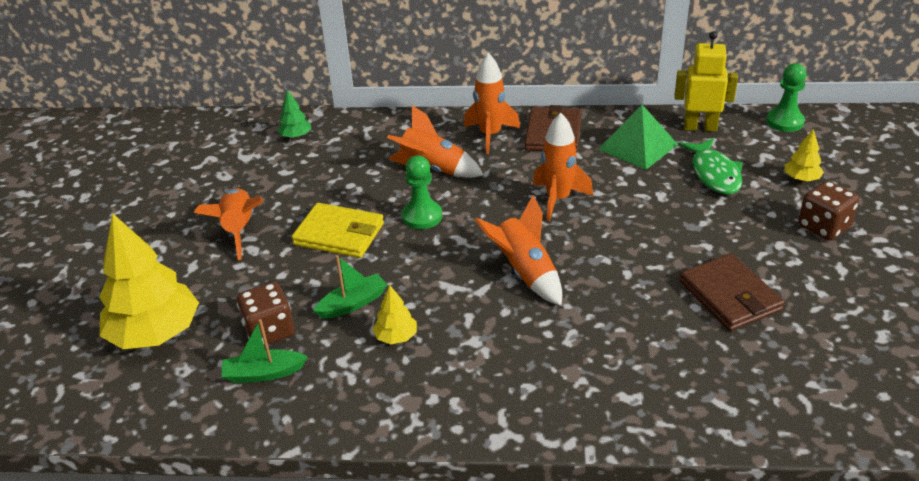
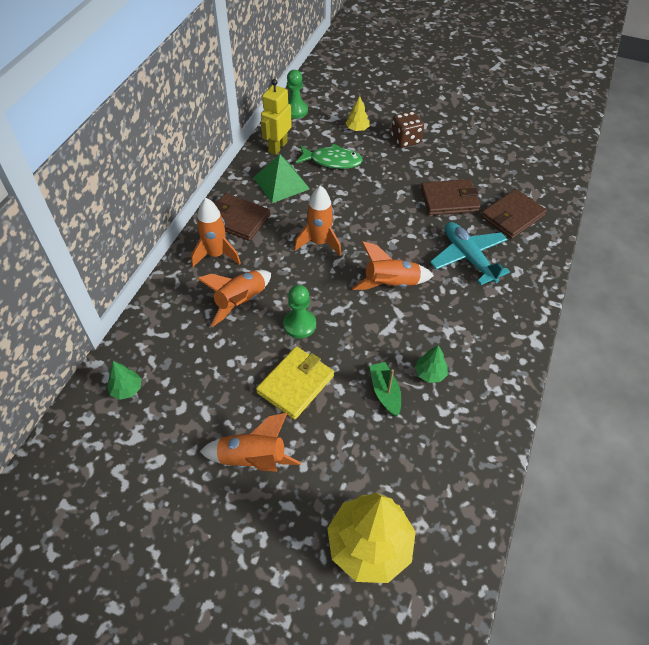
camera: 75 degrees left, 15 degrees up
green boat [221,319,308,383] -> none
brown dice [237,282,295,346] -> none
yellow tree [372,285,417,344] -> green tree [415,345,448,383]
none -> turquoise plane [430,222,510,285]
none -> brown wallet [481,189,547,239]

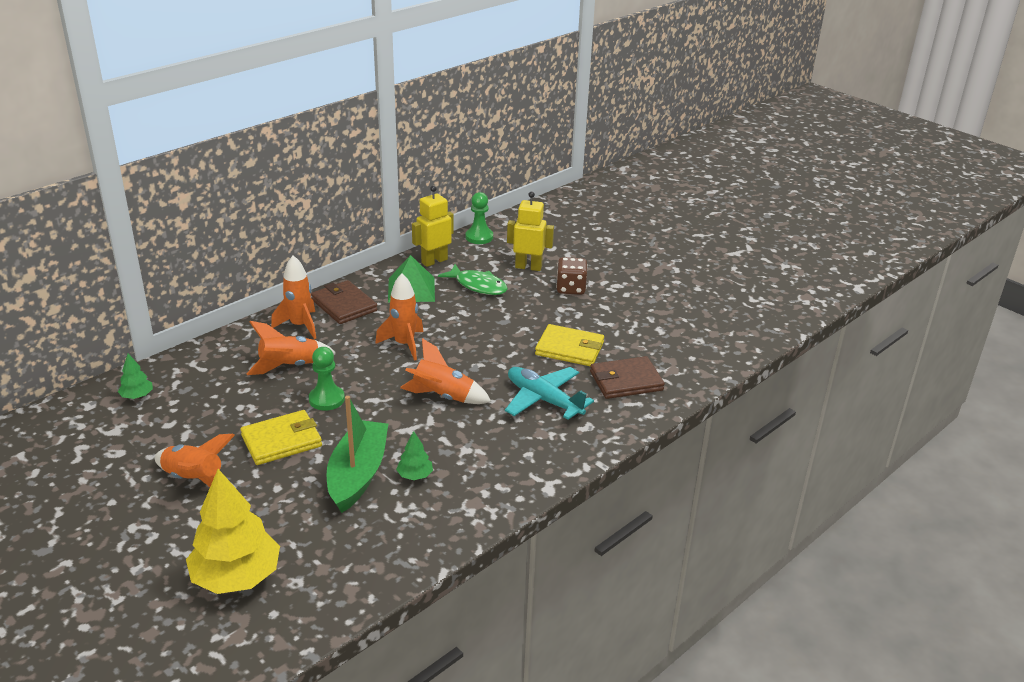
camera: 25 degrees right, 20 degrees down
yellow tree [346,96,370,131] -> yellow robot [507,191,554,271]
green boat [369,362,401,416] -> green boat [326,396,388,513], size x1.87
brown wallet [421,179,480,216] -> yellow wallet [535,324,604,366]
turquoise plane [430,222,510,285] -> turquoise plane turned 45 degrees counterclockwise [505,367,594,420]

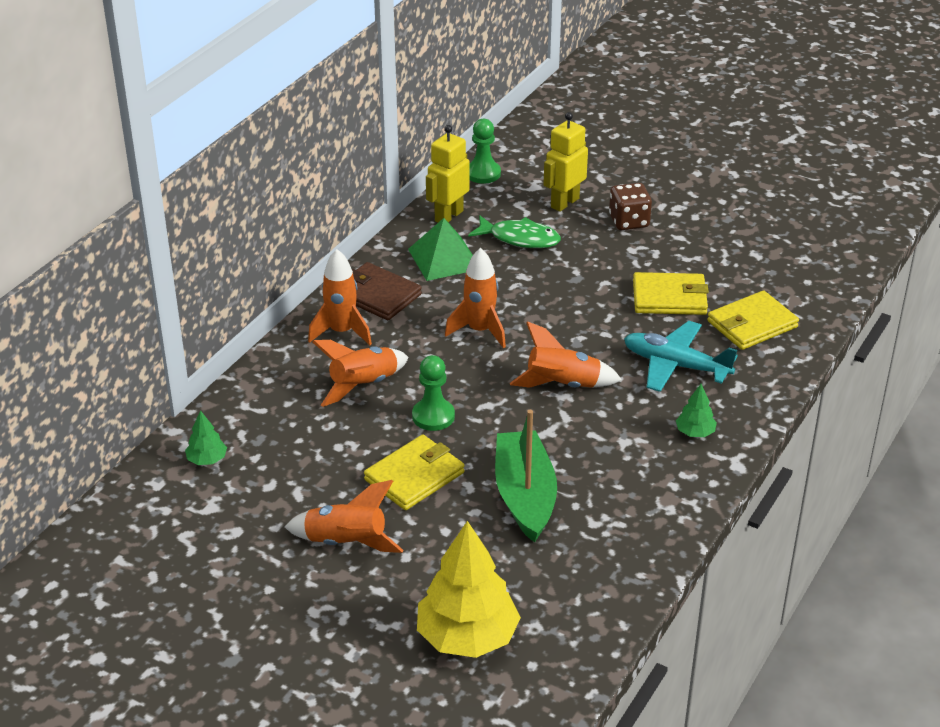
camera: 15 degrees left, 5 degrees up
green tree [396,431,433,480] -> green tree moved to [676,384,717,437]
yellow robot [507,191,554,271] -> yellow robot turned 45 degrees counterclockwise [543,112,588,212]
brown wallet [590,356,665,399] -> yellow wallet [707,291,799,350]

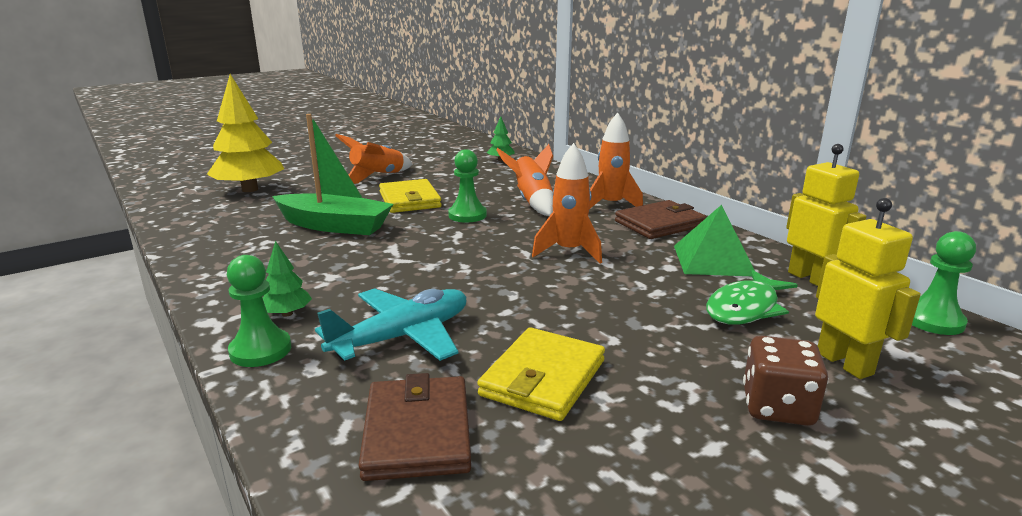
camera: 115 degrees right, 15 degrees down
orange rocket [510,321,622,388] -> none
yellow wallet [707,291,799,350] -> brown wallet [358,373,471,481]
none -> green pawn [227,255,291,367]

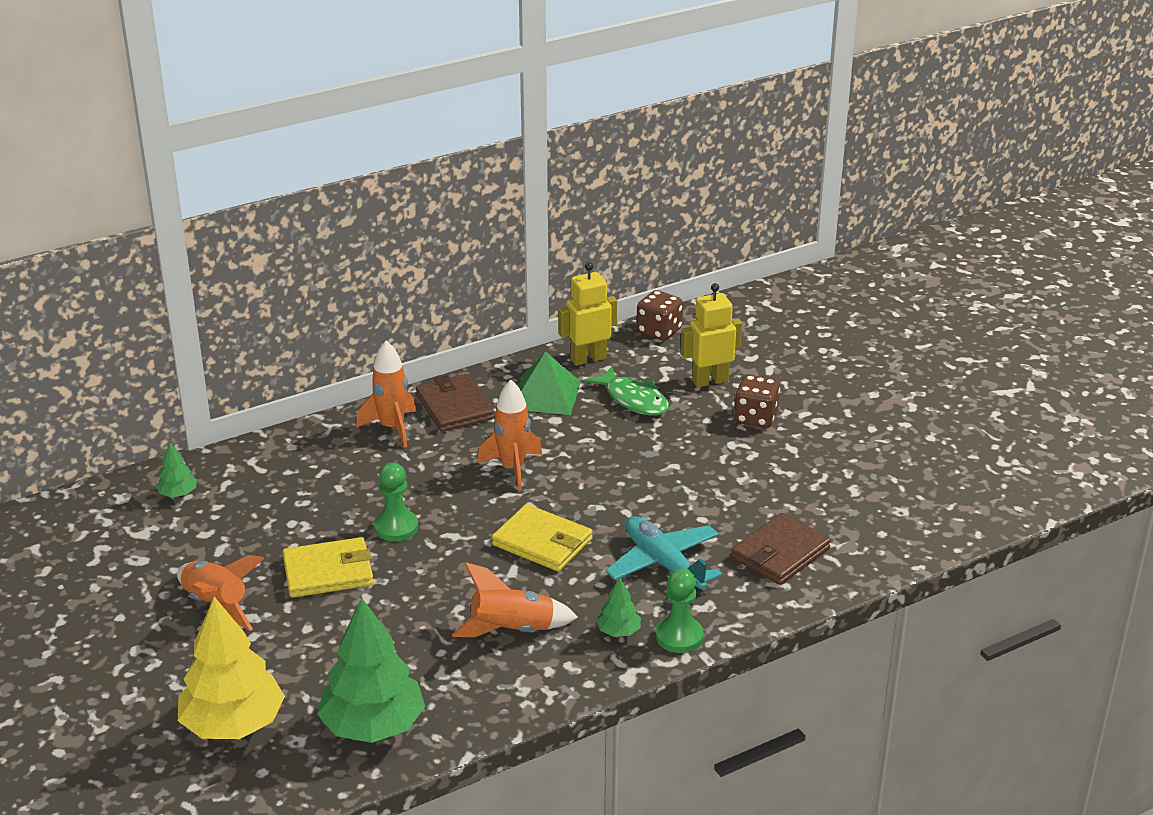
camera: 85 degrees left, 10 degrees up
green boat [272,114,393,235] -> none
brown wallet [358,373,471,481] -> brown wallet turned 45 degrees counterclockwise [731,513,831,585]
yellow wallet [477,327,605,421] -> yellow wallet moved to [492,504,593,572]
orange rocket [496,144,553,216] -> orange rocket moved to [452,562,578,637]
green pawn [912,231,976,335] -> brown dice [637,290,683,341]
none -> green tree [317,598,425,743]

